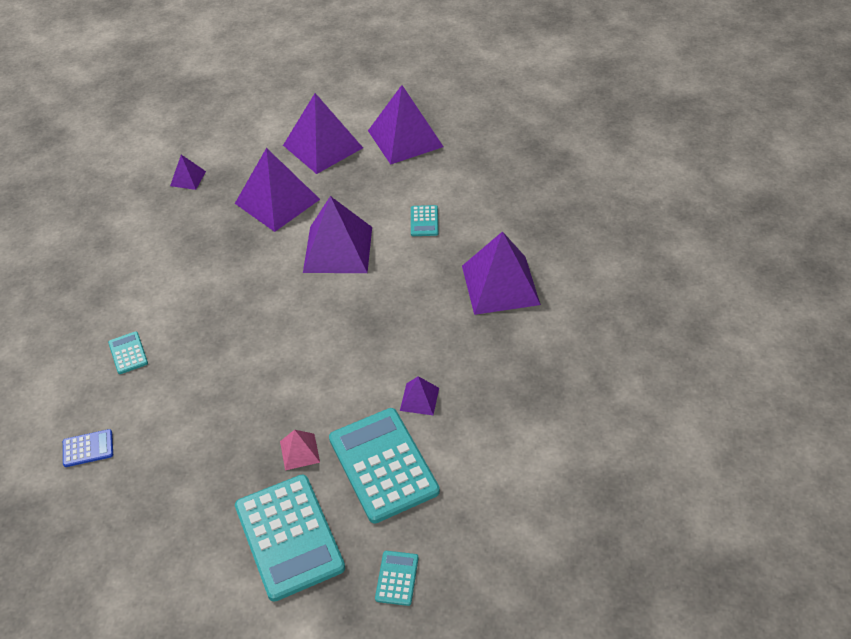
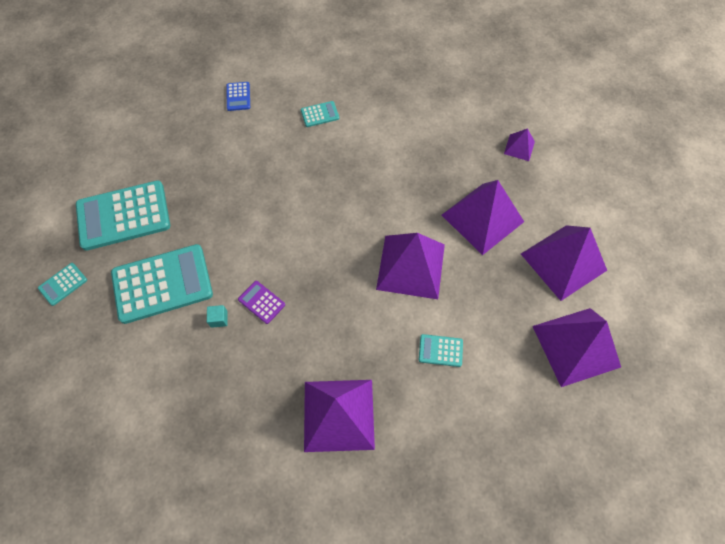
camera: 95 degrees right, 15 degrees up
pink pyramid [280,430,320,470] -> none
turquoise calculator [375,551,419,606] -> turquoise calculator turned 120 degrees clockwise [38,263,87,306]
purple pyramid [400,376,439,415] -> turquoise cube [207,305,227,328]
none -> purple calculator [238,281,285,324]

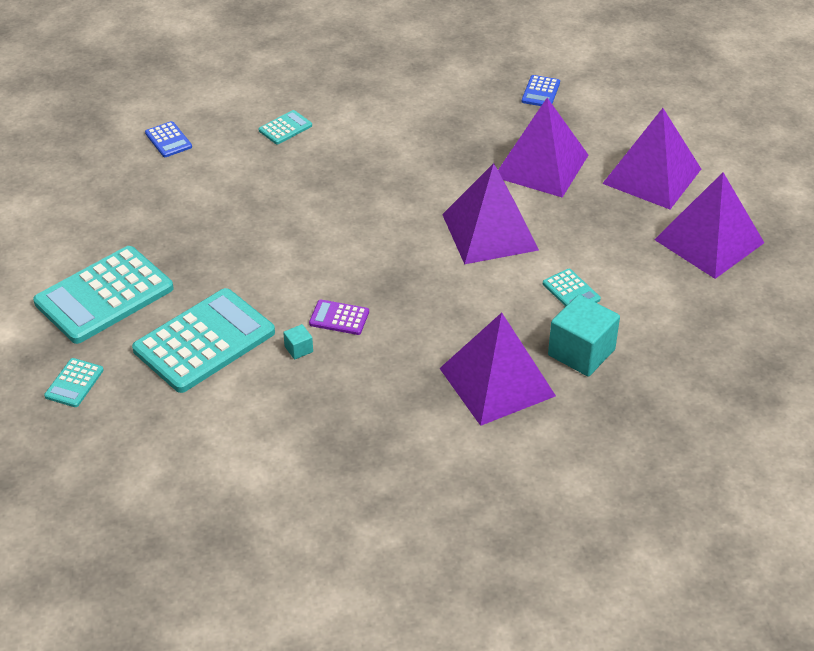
camera: 25 degrees left, 20 degrees down
turquoise calculator [419,334,463,367] -> turquoise calculator turned 105 degrees counterclockwise [543,269,601,306]
purple pyramid [504,128,535,161] -> blue calculator [522,75,560,106]
none -> turquoise cube [548,294,620,377]

